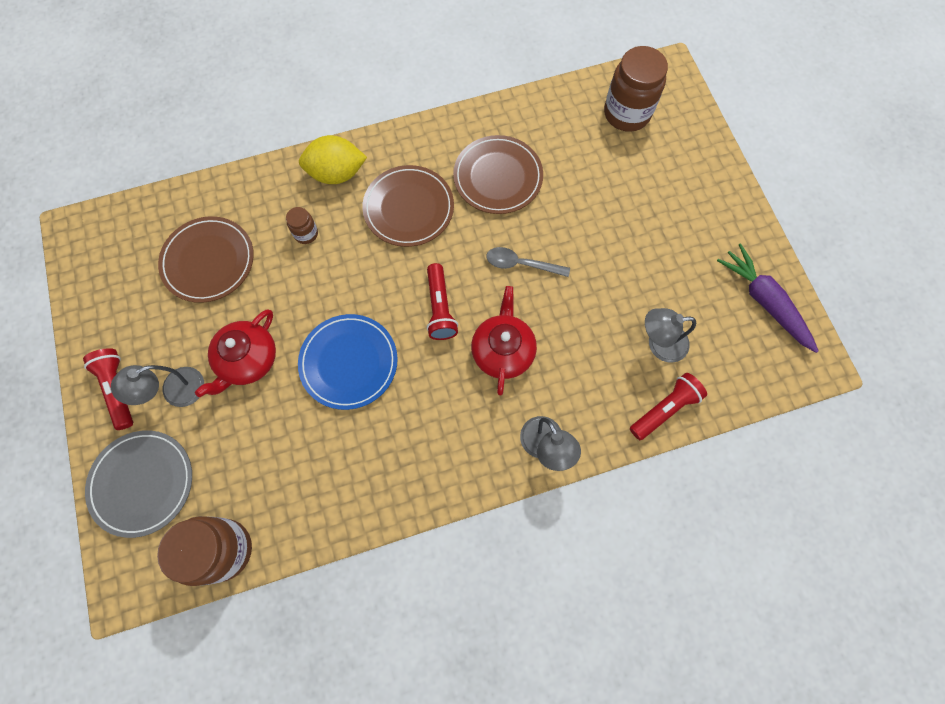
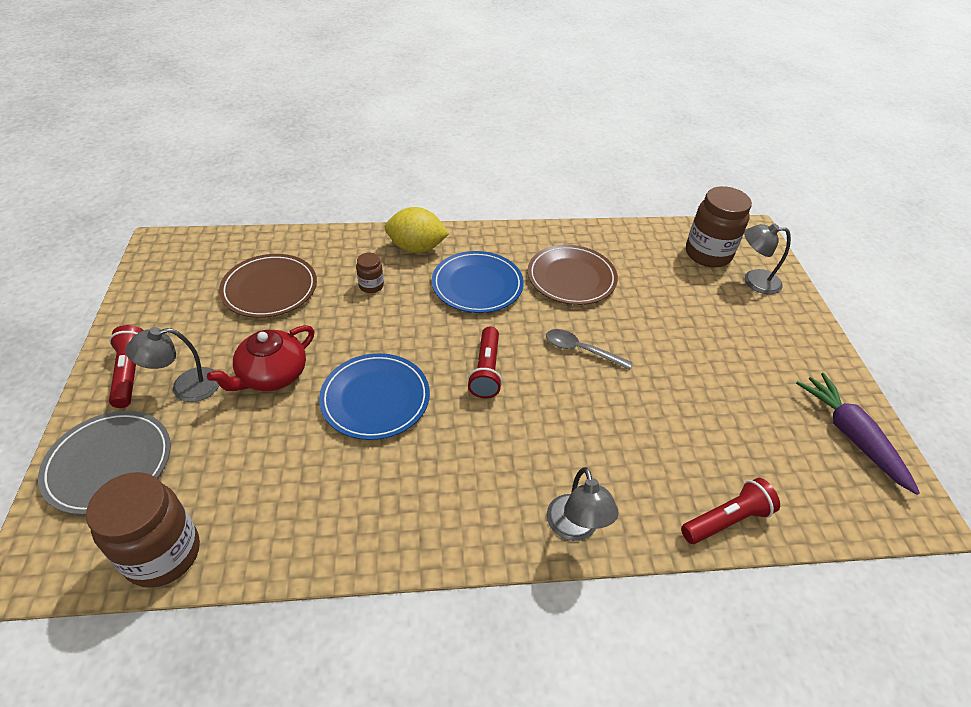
camera: 10 degrees right, 25 degrees down
brown plate [362,165,454,247] -> blue plate [432,251,524,313]
red teapot [471,286,537,395] -> none
grey lamp [645,308,696,363] -> grey lamp moved to [744,223,791,294]

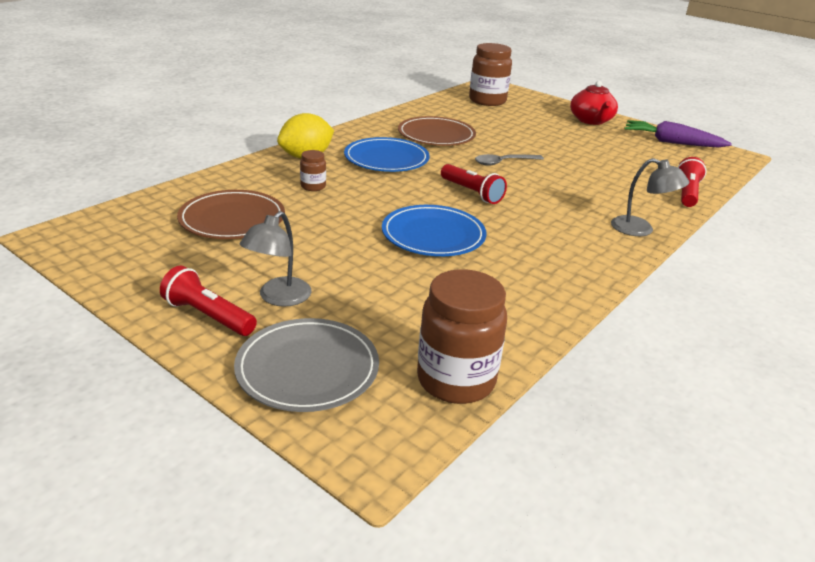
camera: 45 degrees left, 15 degrees down
red teapot [207,325,314,391] -> red teapot moved to [570,81,618,125]
grey lamp [744,223,791,294] -> none

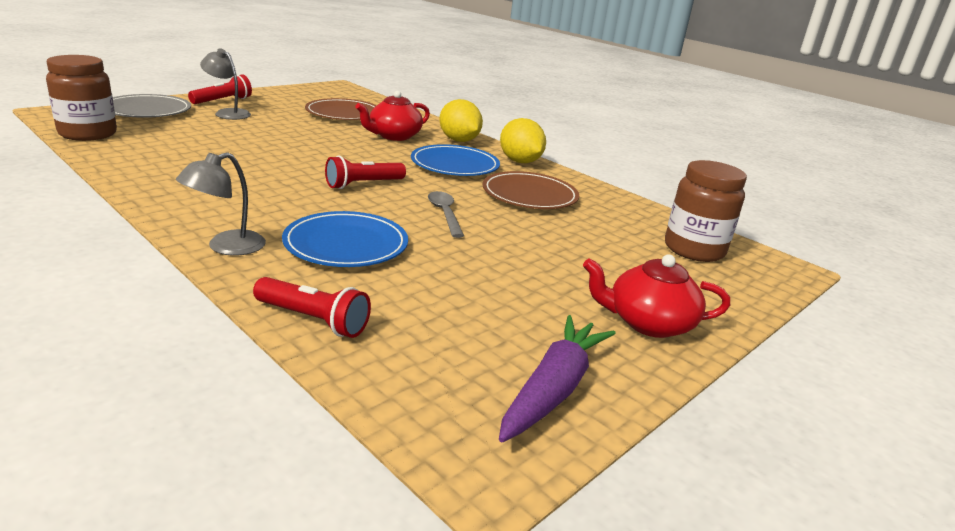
camera: 95 degrees right, 5 degrees down
brown jar [300,150,326,191] -> red teapot [355,91,430,141]
blue plate [382,205,486,256] -> blue plate moved to [282,211,408,267]
none -> yellow lemon [500,118,546,163]

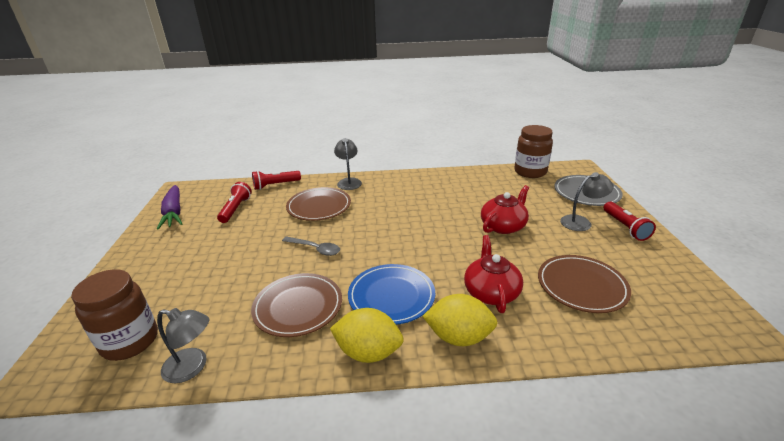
camera: 135 degrees right, 5 degrees up
blue plate [282,211,408,267] -> brown plate [286,187,351,221]
red flashlight [325,155,406,189] -> red flashlight moved to [217,182,252,223]
red teapot [583,254,730,338] -> red teapot moved to [481,185,529,234]
none -> grey lamp [157,308,209,383]

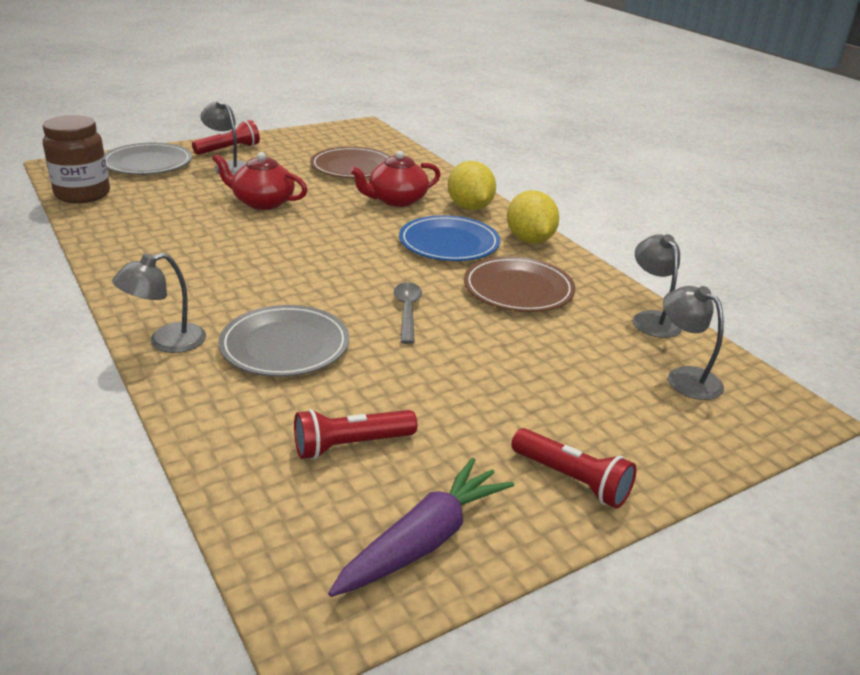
camera: 120 degrees left, 0 degrees up
brown jar [71,269,158,361] -> grey lamp [663,286,724,400]
red flashlight [252,171,301,190] -> red flashlight moved to [511,428,637,509]
brown plate [286,187,351,221] -> grey plate [218,305,349,377]

